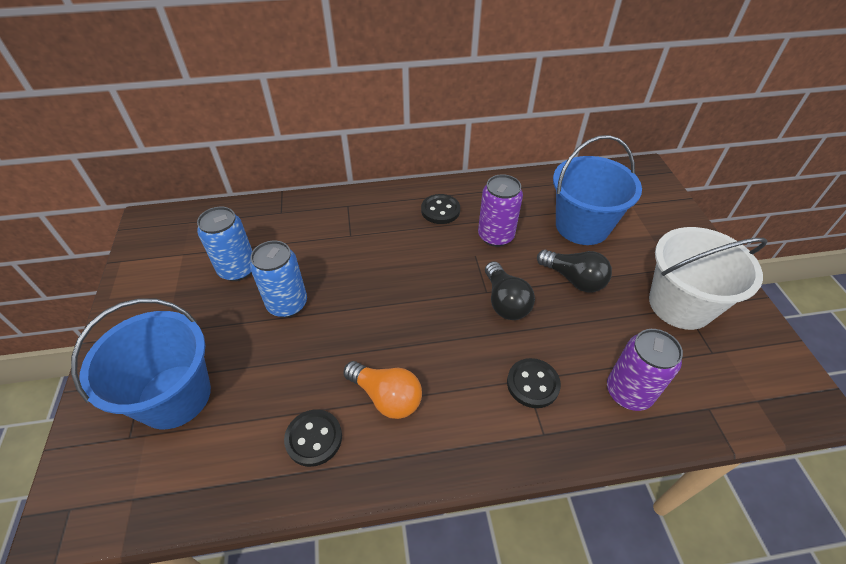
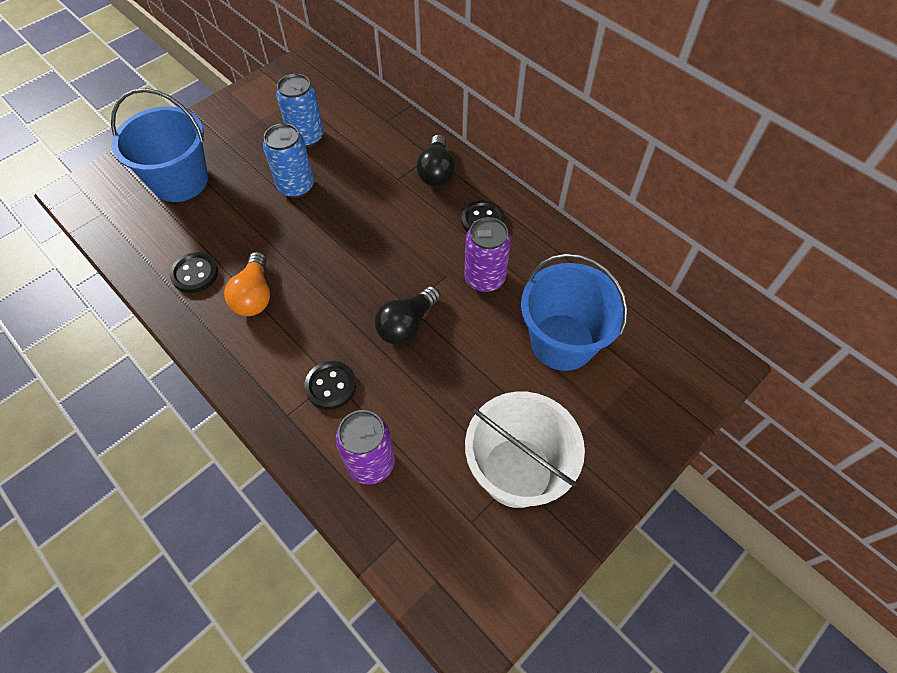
camera: 55 degrees right, 10 degrees up
black light bulb [537,250,612,292] -> black light bulb moved to [417,135,455,186]

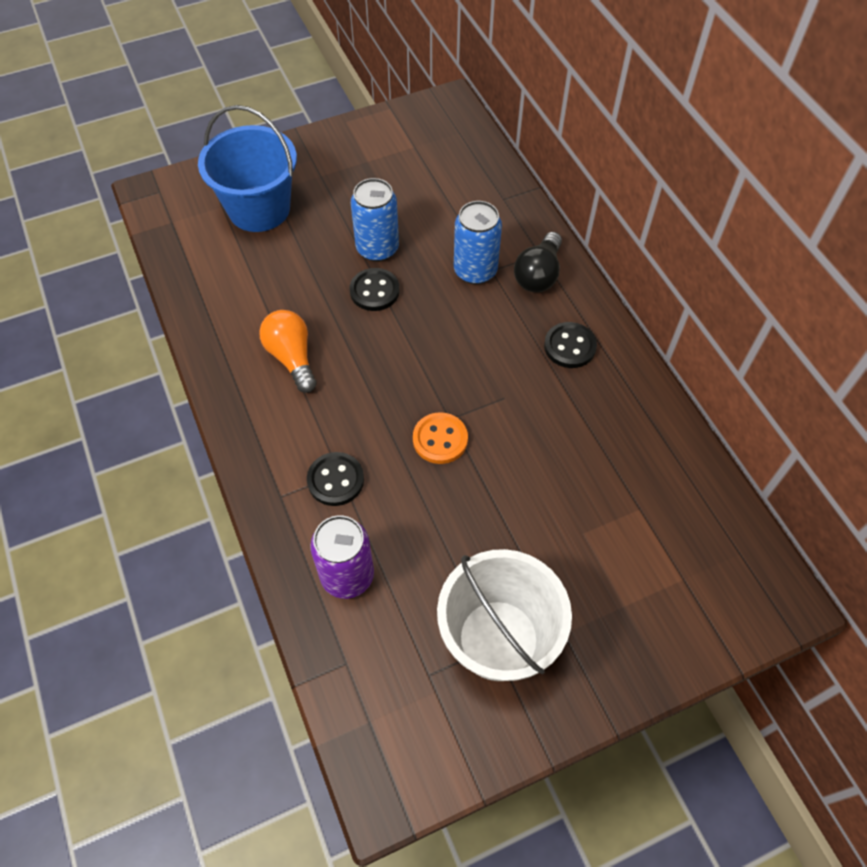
camera: 20 degrees right, 0 degrees up
black button [170,252,218,293] -> black button moved to [350,268,400,311]
orange light bulb [224,252,270,316] -> orange light bulb turned 135 degrees clockwise [259,310,317,393]
blue can [276,74,324,147] -> blue can moved to [454,201,502,284]
black light bulb [375,286,440,345] -> orange button [413,412,468,464]
purple can [464,217,511,292] -> none
blue bucket [521,253,628,371] -> none

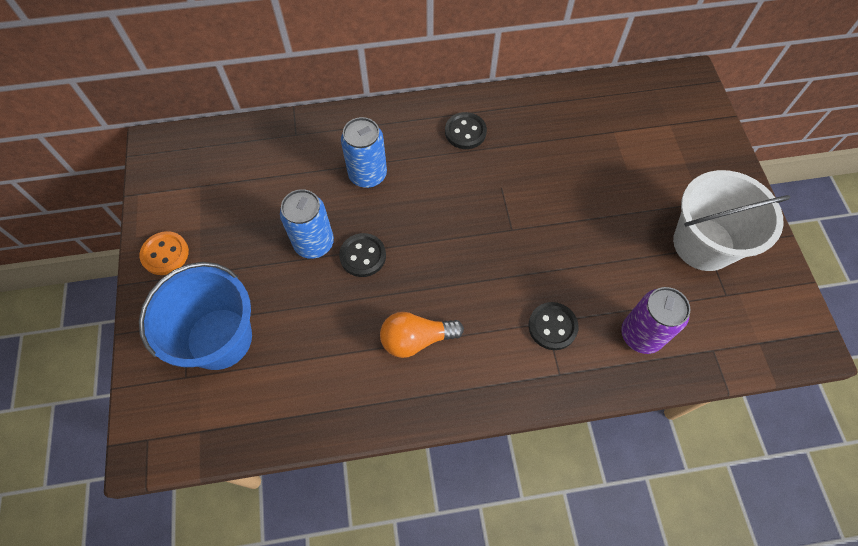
camera: 75 degrees left, 5 degrees up
orange button [413,412,468,464] -> orange button moved to [139,231,189,275]
black light bulb [514,232,562,292] -> none

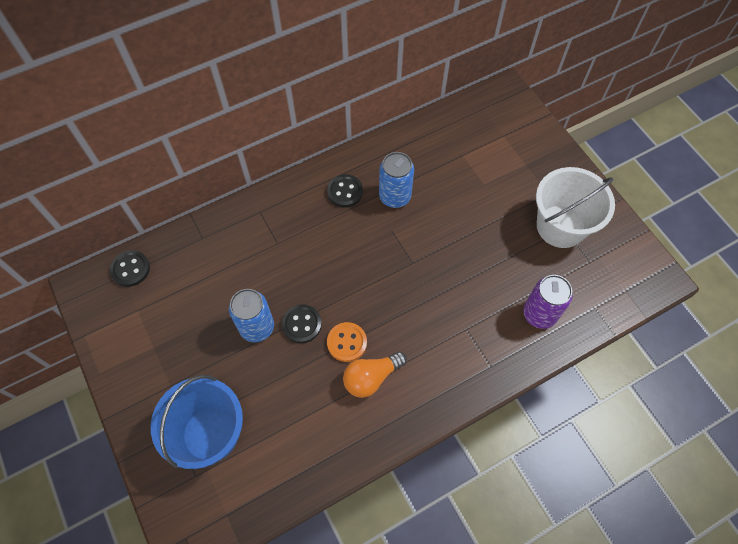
camera: 20 degrees left, 0 degrees up
orange button [139,231,189,275] -> orange button moved to [327,322,367,362]
blue can [341,117,387,188] -> blue can moved to [379,152,414,208]
black button [528,302,578,350] -> black button moved to [110,250,150,287]

